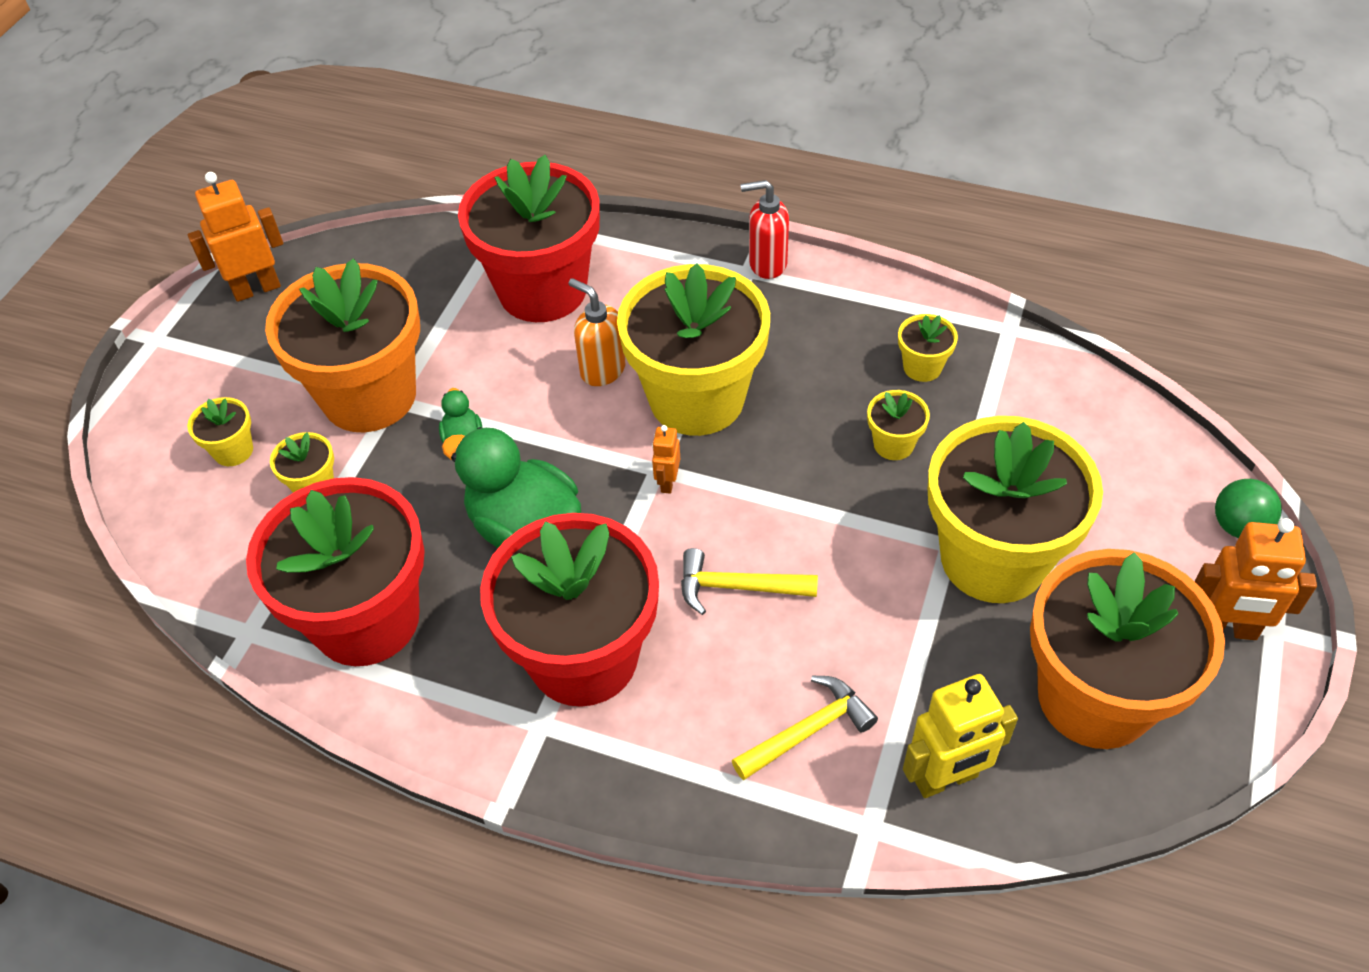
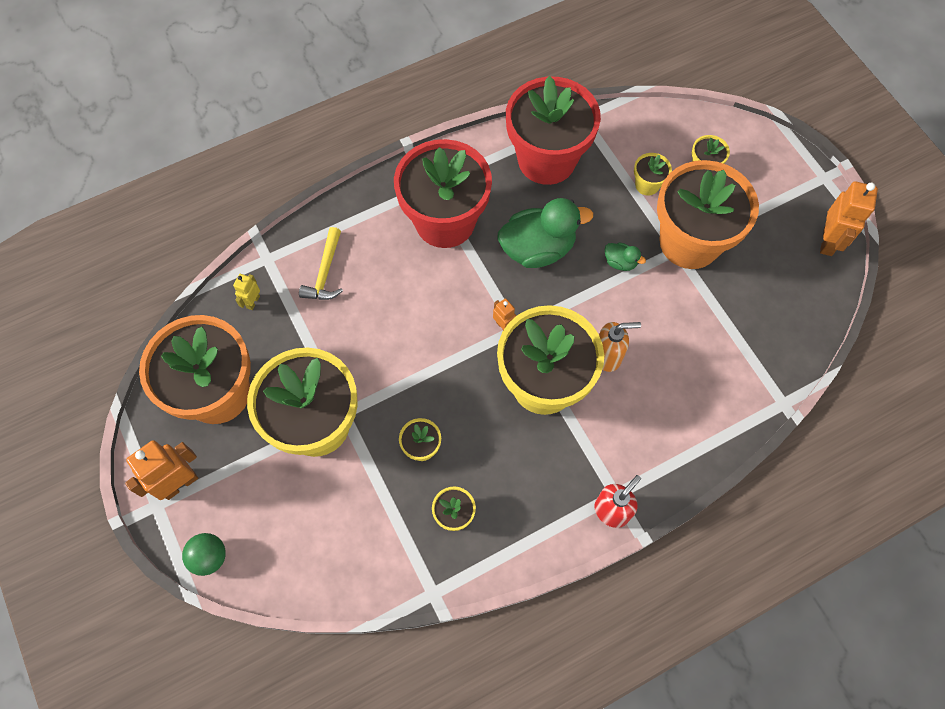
camera: 130 degrees right, 15 degrees up
red flower pot [458,155,600,322] -> none
yellow hammer [681,548,818,615] -> none
yellow robot [903,674,1018,798] -> yellow robot [233,274,260,310], size x0.53

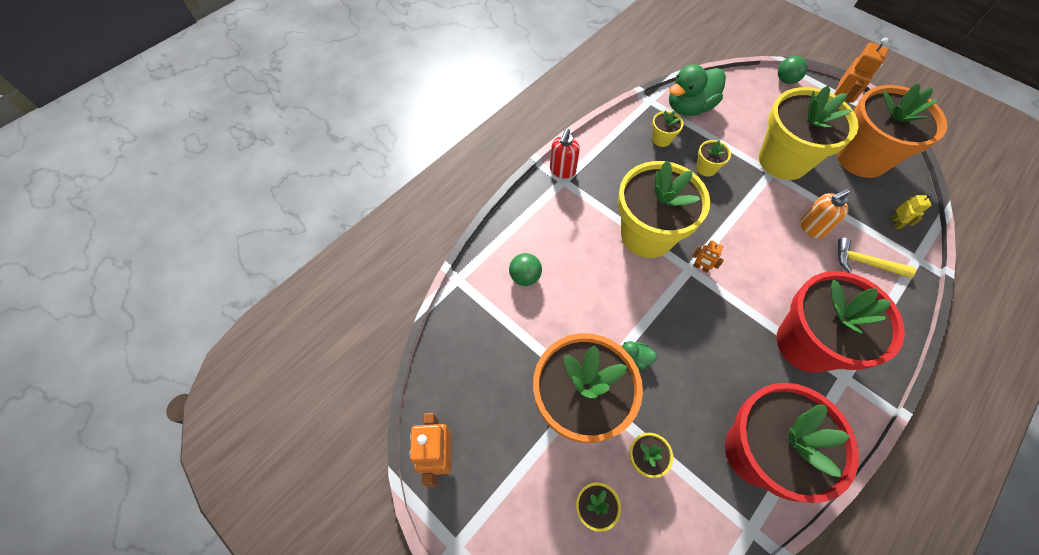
camera: 160 degrees right, 5 degrees down
yellow hammer [299,227,343,300] -> yellow hammer turned 60 degrees counterclockwise [838,238,916,278]
green duck [498,198,593,268] -> green duck moved to [669,64,726,116]
orange soap dispenser [599,322,641,372] -> orange soap dispenser moved to [800,189,850,238]
none -> green ball [509,253,542,286]

